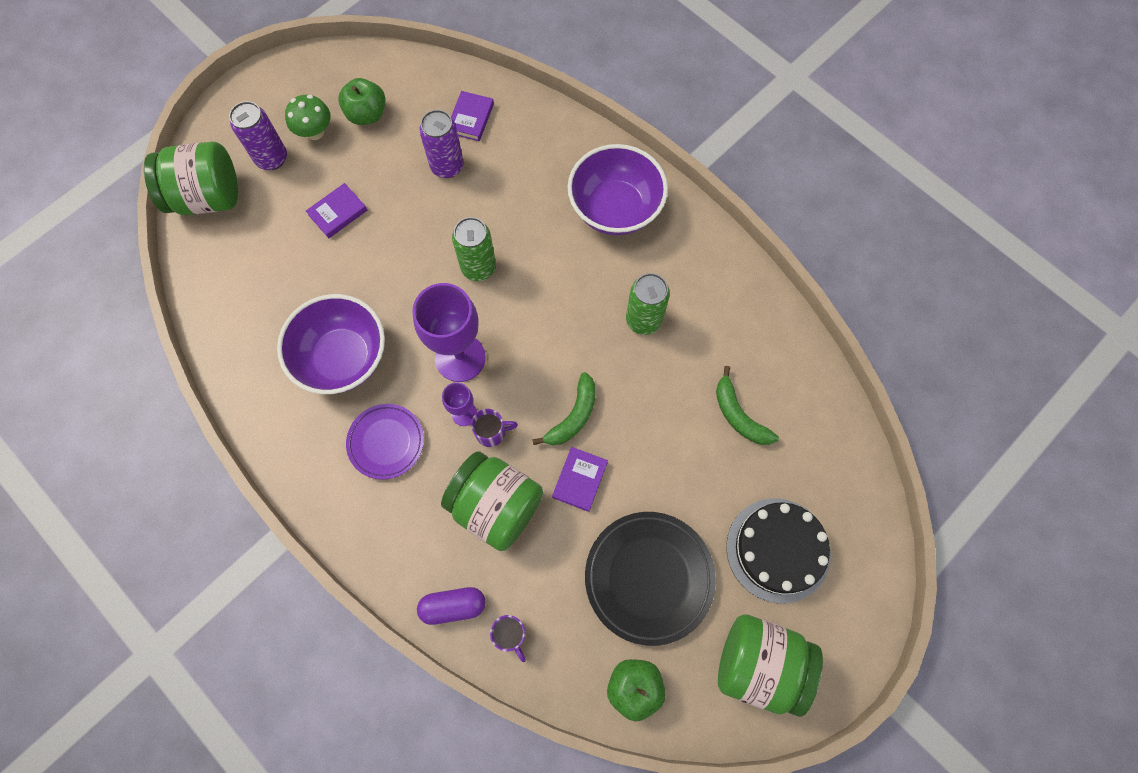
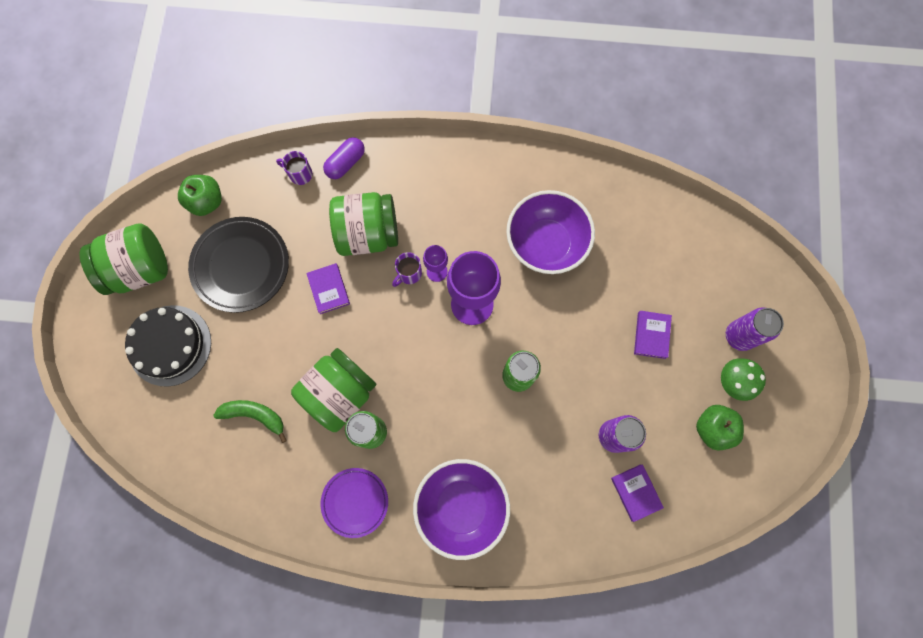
camera: 140 degrees right, 5 degrees up
green jar [144,141,238,215] -> green jar moved to [291,348,376,432]
purple plate [346,404,424,480] -> purple plate moved to [321,468,388,538]
green banana [532,372,596,445] -> none

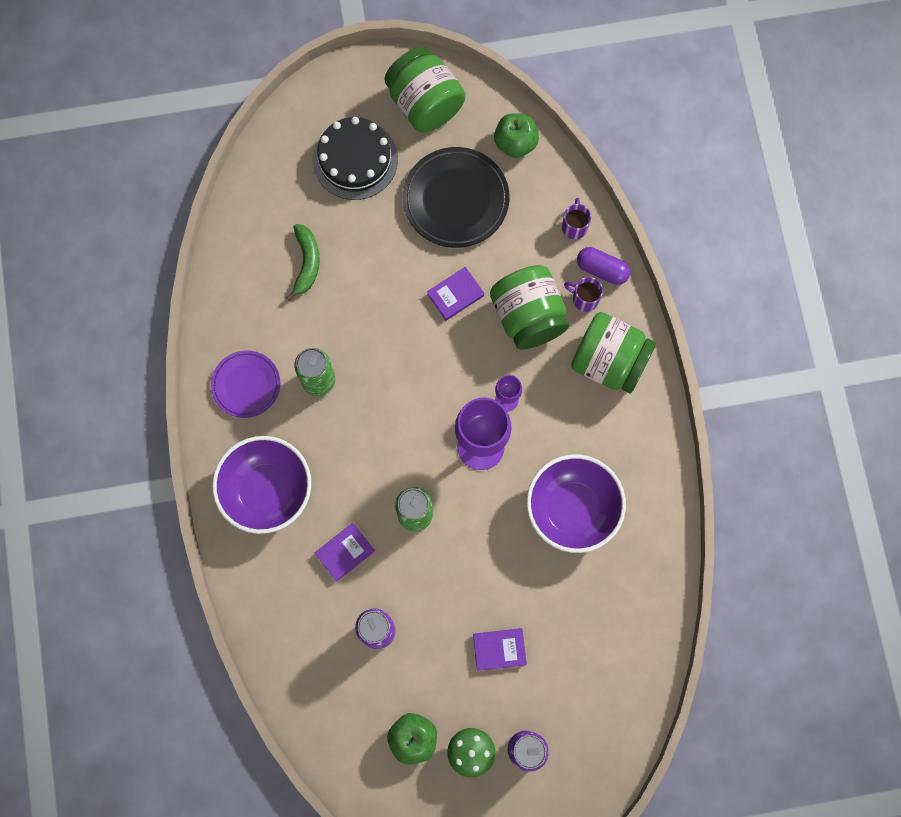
camera: 75 degrees right, 0 degrees up
green jar [291,348,376,432] -> green jar moved to [571,312,656,393]
purple mug [392,252,422,287] -> purple mug moved to [564,277,603,312]
purple book [611,464,664,522] -> purple book moved to [314,523,375,582]

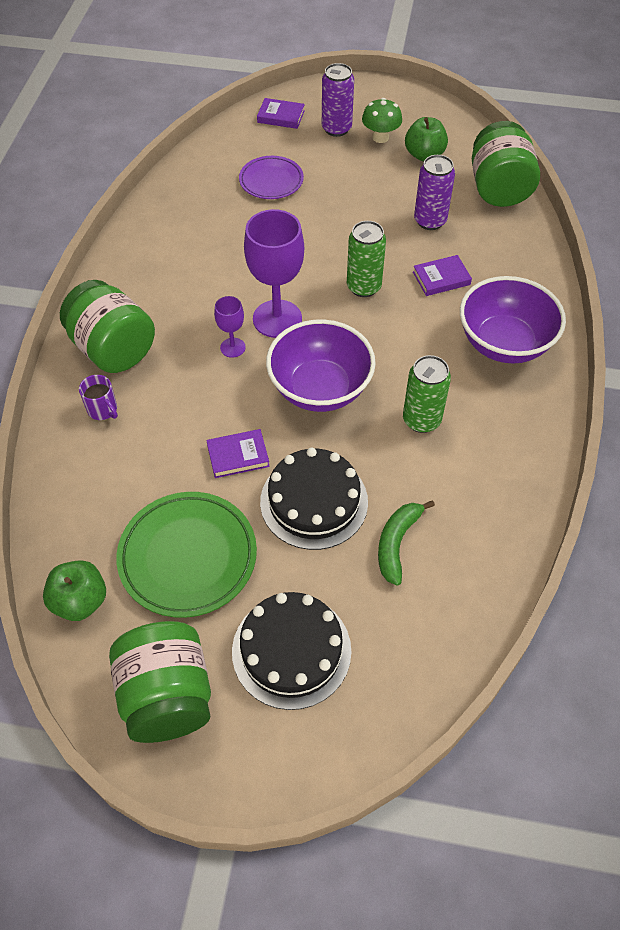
camera: 160 degrees left, 20 degrees down
purple plate [211,350,280,418] -> purple plate moved to [239,156,304,199]
black plate [403,147,510,248] -> green plate [116,492,257,618]
purple book [473,628,527,671] -> purple book moved to [257,98,305,129]
green jar [490,265,569,350] -> green jar moved to [472,121,540,207]
purple bowl [527,454,626,553] -> purple bowl moved to [266,319,376,412]
purple mug [562,198,591,240] -> none
purple capsule [577,247,630,285] -> none
none -> black cake [260,448,368,550]

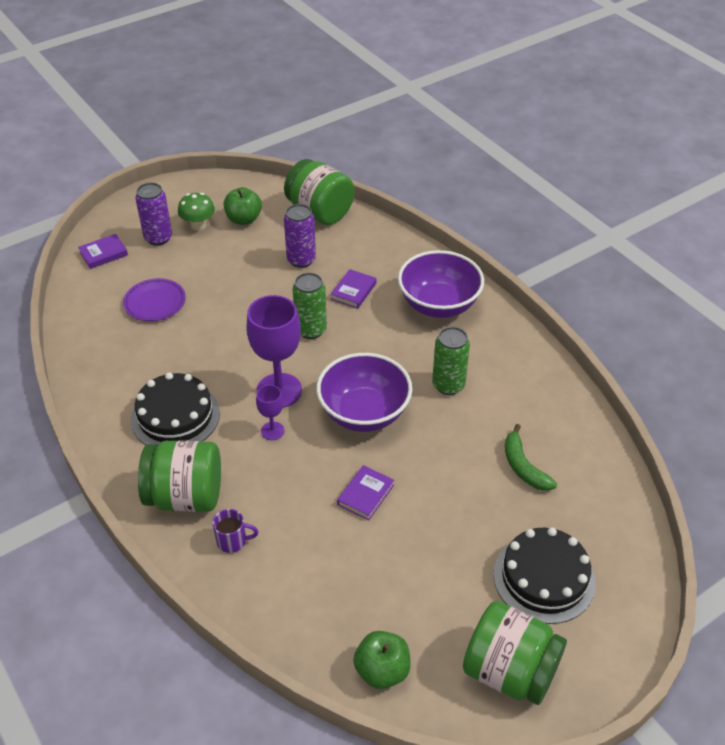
camera: 45 degrees left, 10 degrees down
green plate [116,492,257,618] -> none
black cake [260,448,368,550] -> black cake moved to [131,373,220,445]

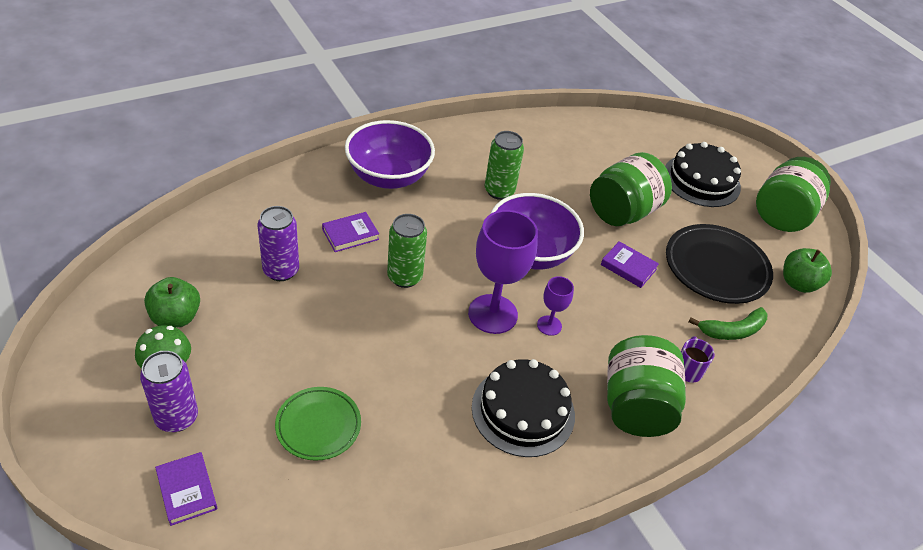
camera: 90 degrees left, 0 degrees up
purple plate [123,278,186,321] -> green plate [275,387,361,461]
green jar [284,159,354,225] -> green jar moved to [590,152,672,226]
purple book [331,269,376,309] -> purple book turned 60 degrees counterclockwise [322,212,379,252]
green banana [505,424,557,491] -> green banana moved to [689,307,768,340]
none -> black plate [666,224,773,304]

